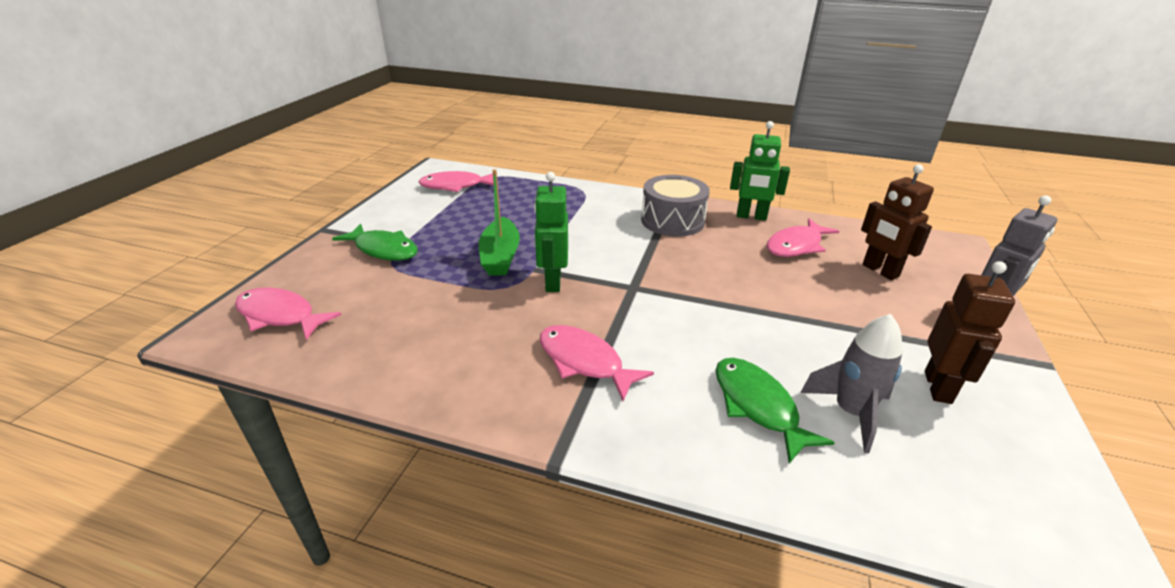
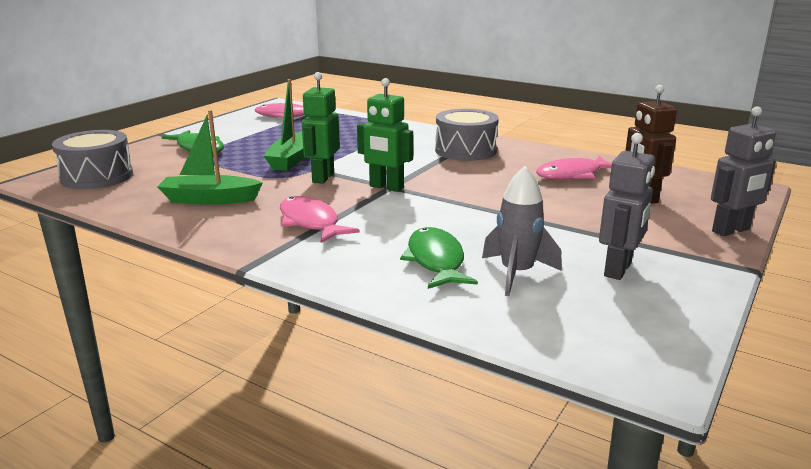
camera: 15 degrees right, 10 degrees down
pink fish [235,288,341,340] -> grey drum [52,130,133,189]
green robot [730,121,790,221] -> green robot moved to [357,78,413,192]
brown robot [925,261,1015,404] -> grey robot [599,133,655,280]
none -> green boat [157,110,263,205]

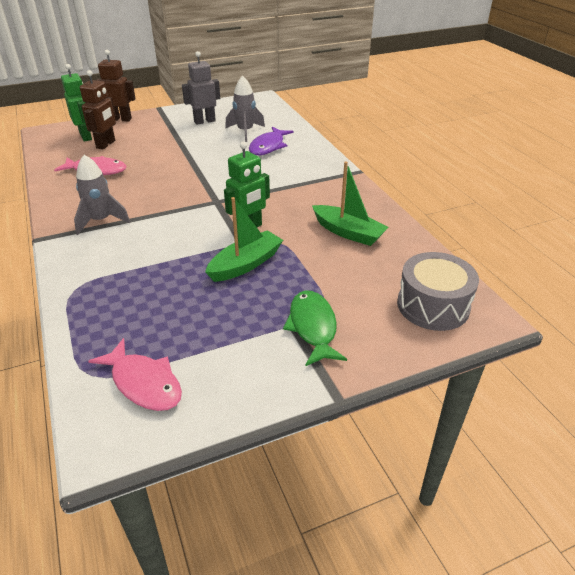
camera: 145 degrees left, 15 degrees up
pink fish [280,196,360,243] -> none
green robot [357,78,413,192] -> green robot moved to [61,64,92,142]
green fish [400,227,478,289] -> purple fish [249,127,294,155]
grey drum [435,109,499,161] -> grey rocket [74,155,130,235]
grey robot [711,106,776,236] -> brown robot [96,50,136,122]

